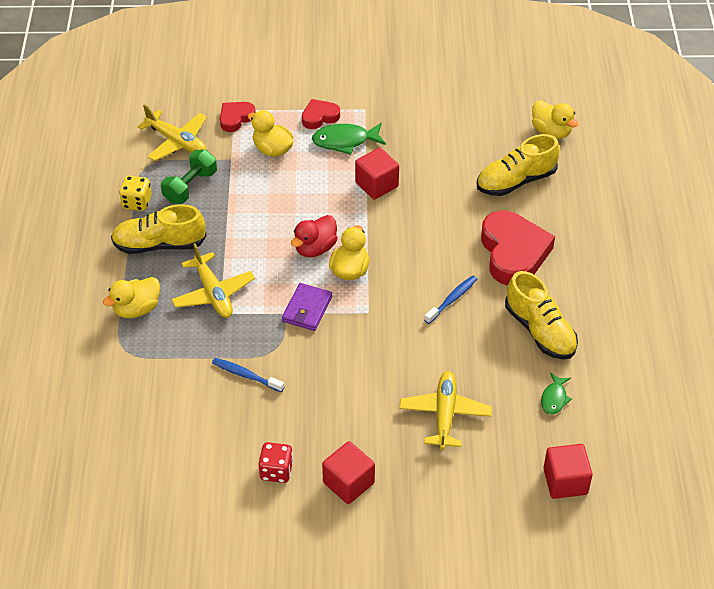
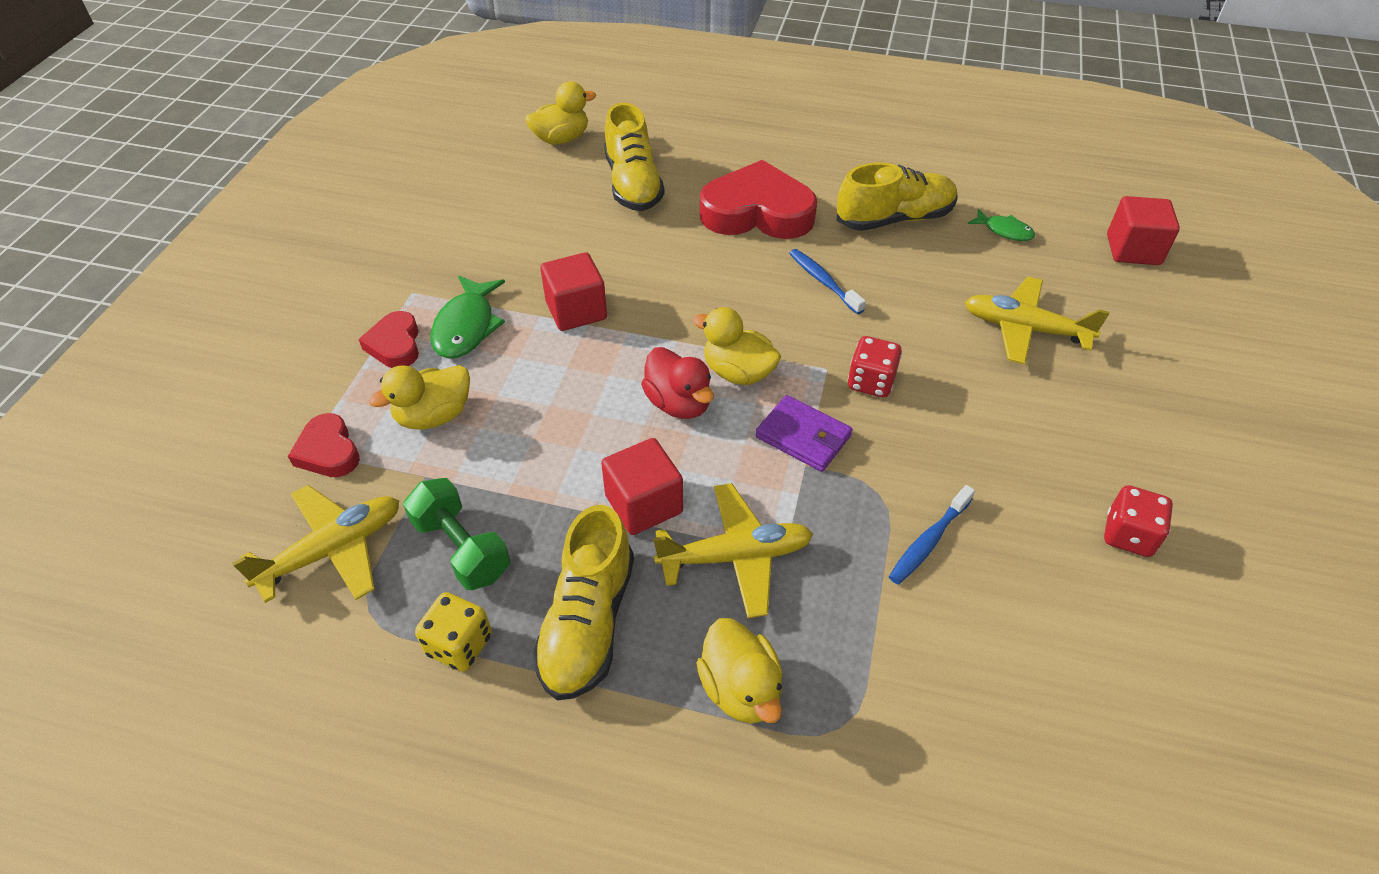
camera: 75 degrees left, 0 degrees up
red cube [322,441,375,504] -> red cube moved to [601,438,683,535]
none -> red dice [848,336,902,398]

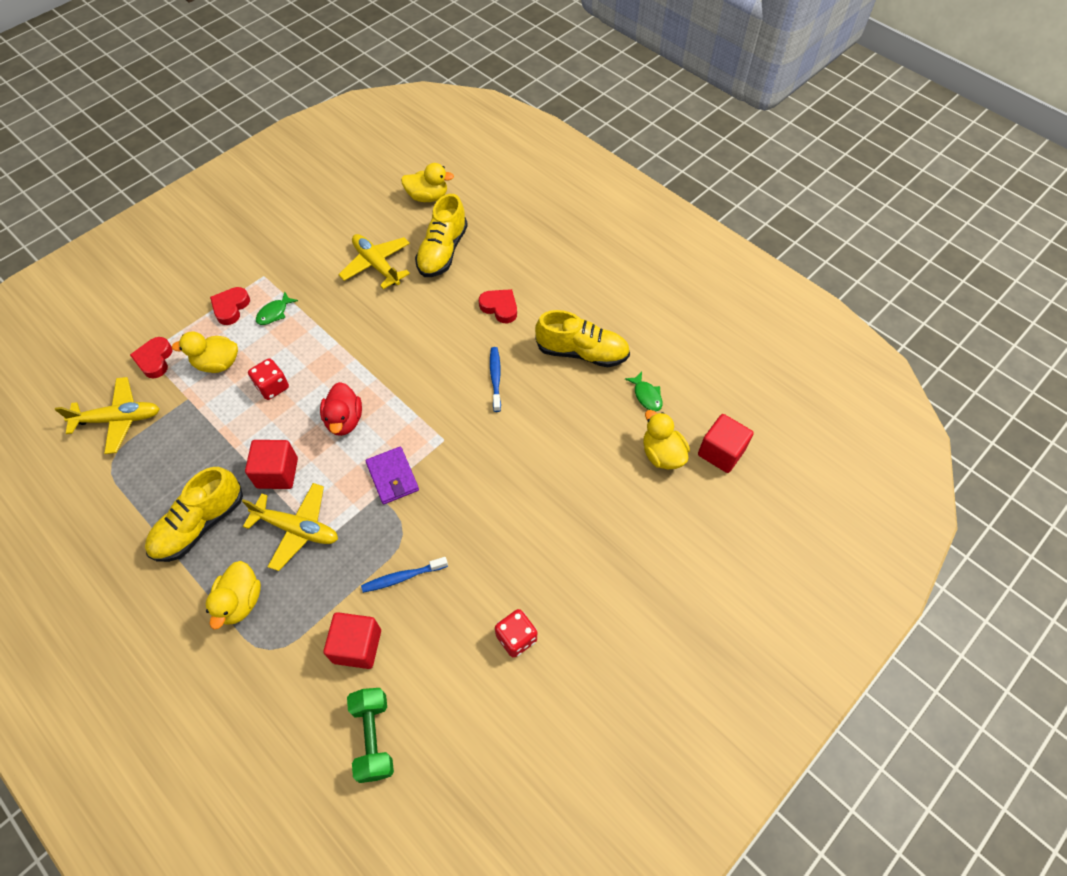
camera: 30 degrees right, 10 degrees up
green dumbbell [403,478,510,590] -> green dumbbell moved to [347,688,394,783]
yellow dice [415,592,492,672] -> none
green fish [431,276,505,359] -> green fish [256,292,298,325], size x0.60
red cube [540,252,607,331] -> red cube moved to [324,612,381,669]
yellow duck [693,307,781,385] -> yellow duck moved to [643,410,690,469]
red heart [700,160,817,239] -> red heart [479,289,517,323], size x0.51
red dice [848,336,902,398] -> red dice moved to [248,358,289,400]
yellow plane [965,277,1110,365] -> yellow plane moved to [338,234,410,289]

